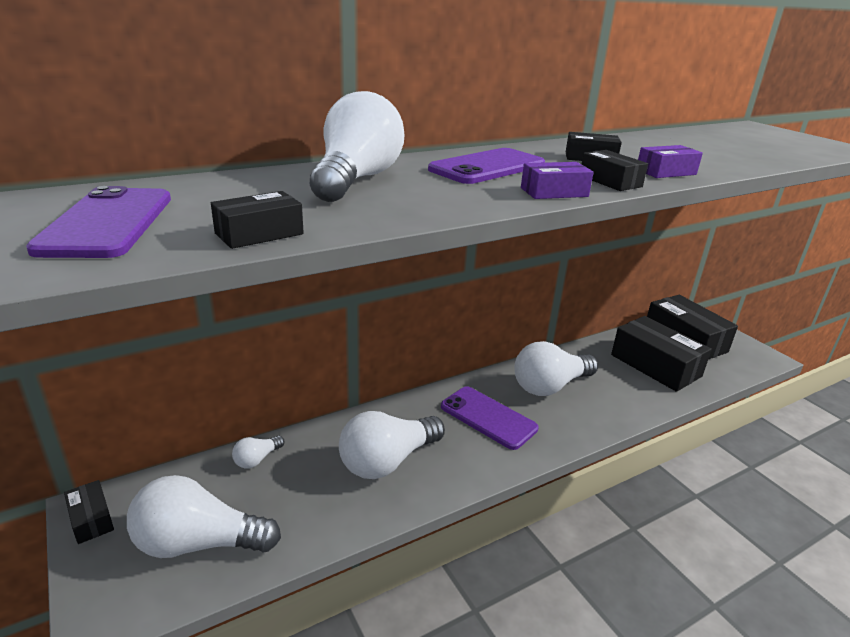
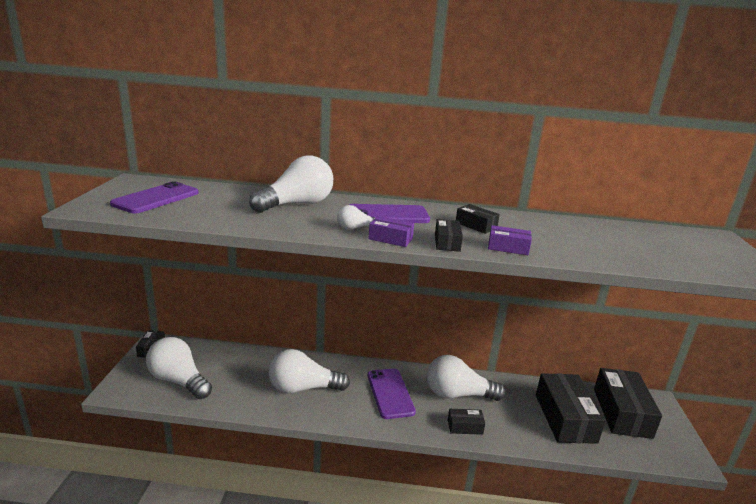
camera: 35 degrees right, 5 degrees down
black box [211,191,304,249] -> black box moved to [448,409,485,435]
white light bulb [232,436,284,468] -> white light bulb moved to [337,205,375,230]

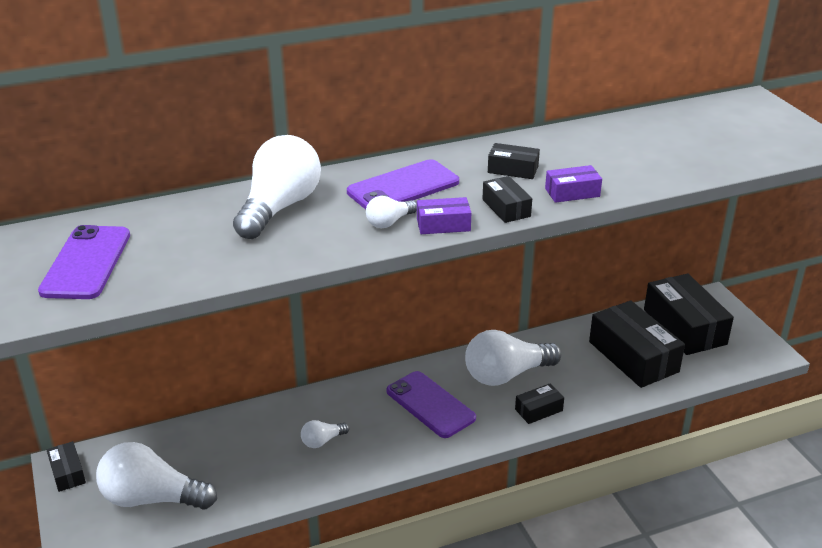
camera: 25 degrees left, 10 degrees up
white light bulb [269,349,350,393] -> white light bulb [301,420,349,448], size x0.46

